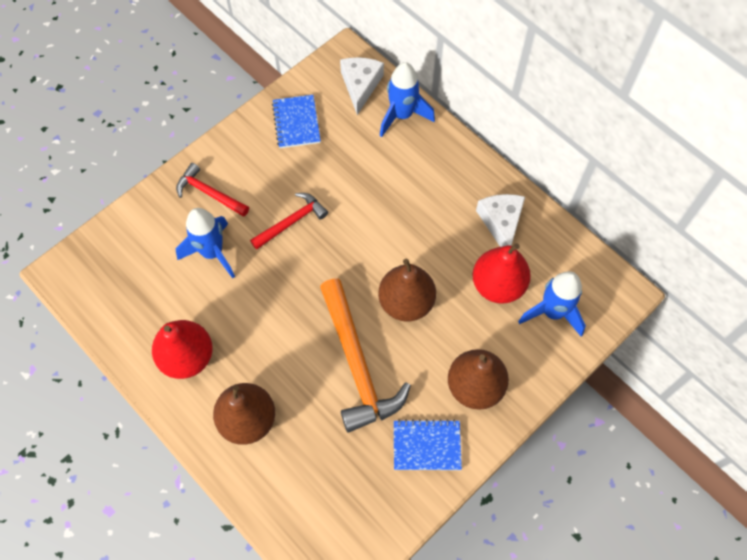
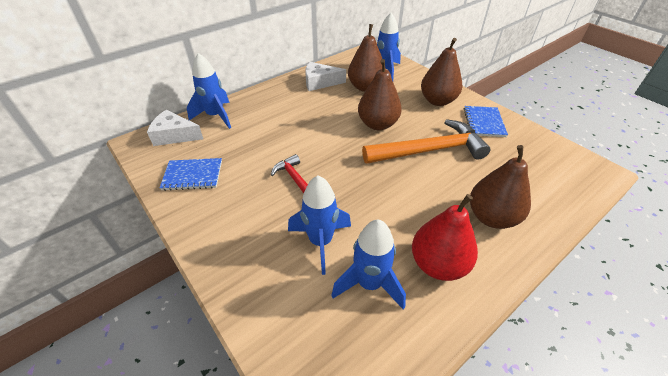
camera: 85 degrees left, 20 degrees down
red hammer [176,163,249,217] -> none
red pear [473,243,531,304] -> brown pear [348,24,386,92]
none -> blue rocket [331,220,406,309]

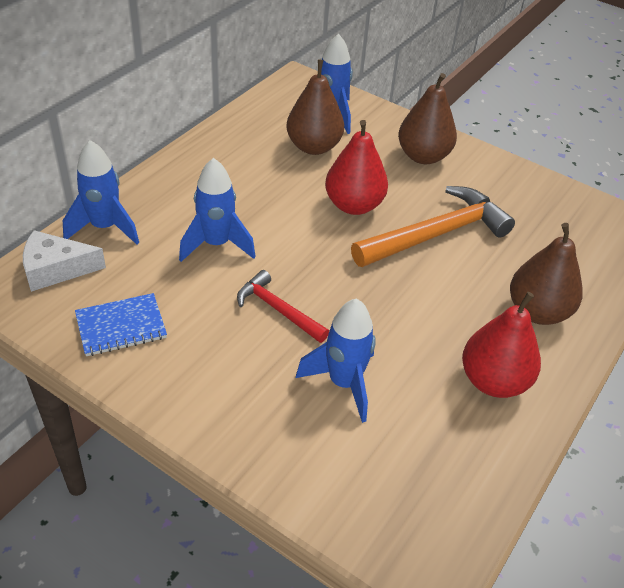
camera: 20 degrees left, 0 degrees up
white cheese [305,62,346,91] -> none
blue rocket [331,220,406,309] -> blue rocket moved to [179,158,256,262]
brown pear [358,59,402,130] -> red pear [325,120,388,215]
blue notebook [464,106,508,137] -> none

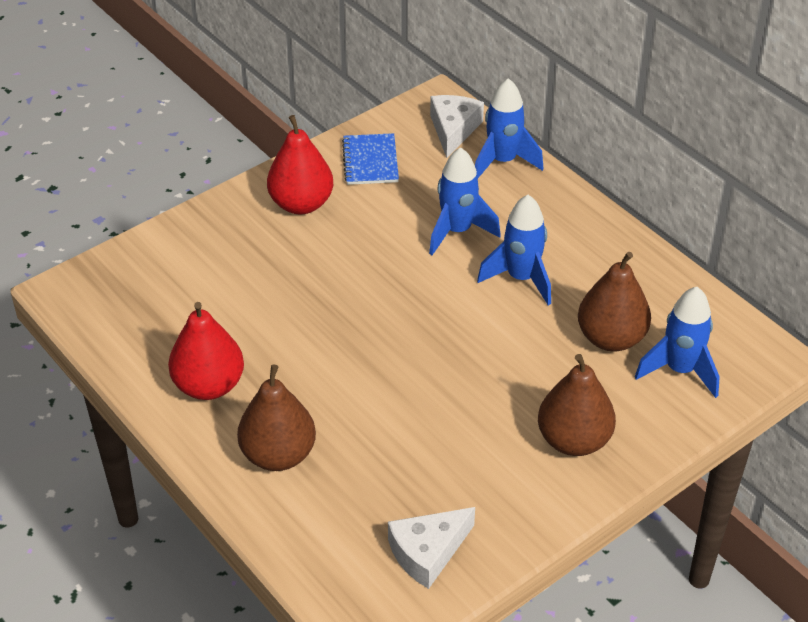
camera: 110 degrees right, 0 degrees up
red hammer [237,270,329,343] -> none
blue rocket [296,299,376,423] -> blue rocket moved to [477,195,551,305]
red pear [325,120,388,215] -> red pear moved to [267,115,333,214]
orange hammer [351,186,515,267] -> none
none -> white cheese [388,507,475,589]

